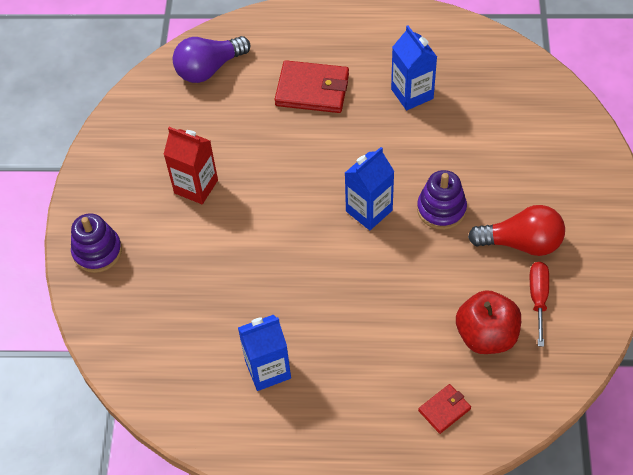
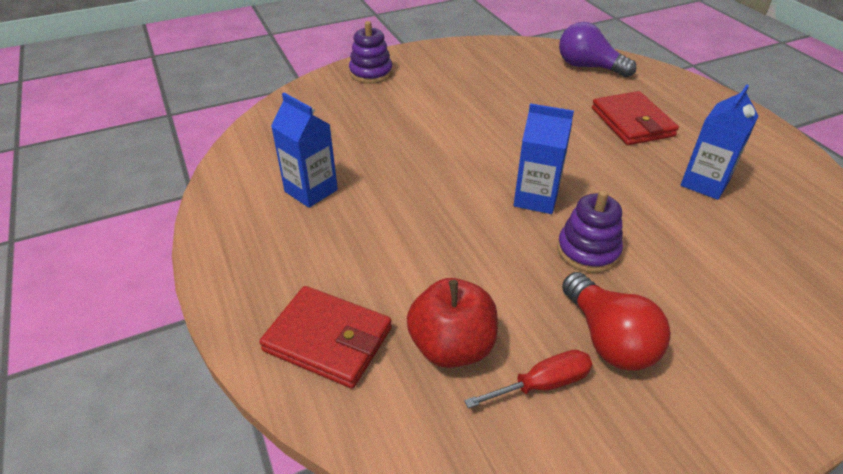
camera: 60 degrees right, 15 degrees down
red carton [163,127,218,204] -> none
red wallet [418,384,471,434] -> red wallet [259,286,392,388], size x1.90

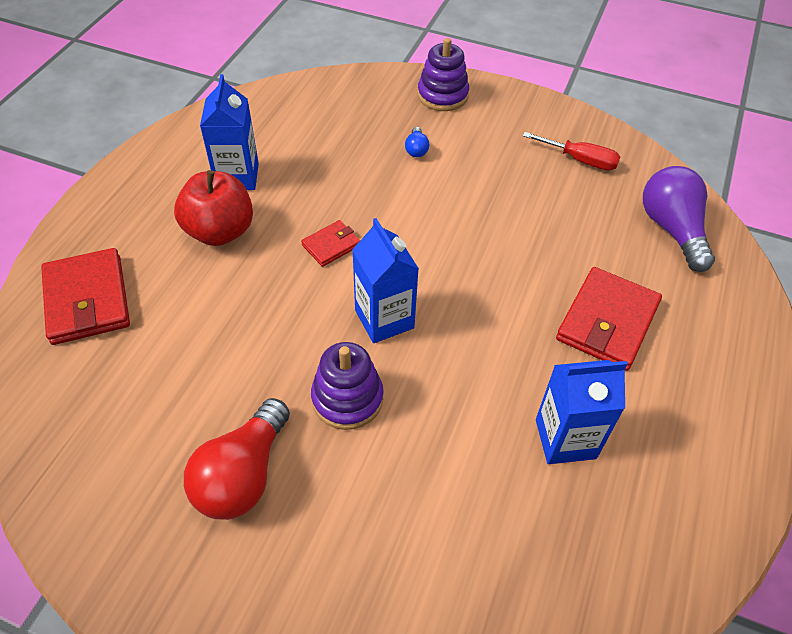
camera: 45 degrees right, 10 degrees up
red apple [407,278,498,368] -> red apple moved to [174,170,253,246]
red screwdriver [464,350,592,409] -> red screwdriver moved to [523,132,620,170]
none -> red wallet [301,220,360,267]
none -> blue light bulb [405,127,429,157]

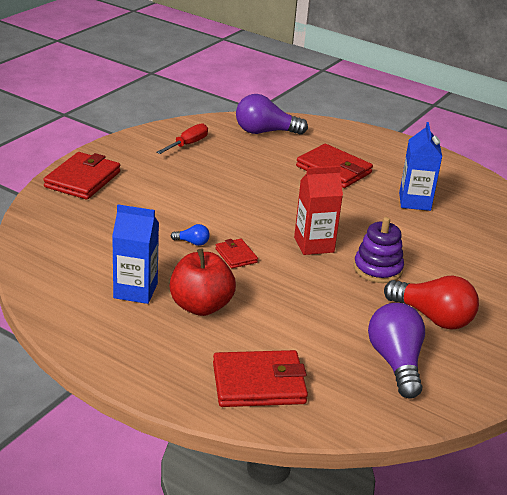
camera: 80 degrees left, 20 degrees down
blue carton [352,218,419,343] -> red carton [294,166,343,255]
blue light bulb [405,127,429,157] -> blue light bulb moved to [171,224,210,246]
purple stacking toy [418,38,469,111] -> red wallet [43,152,120,200]
none -> purple light bulb [368,303,425,399]

